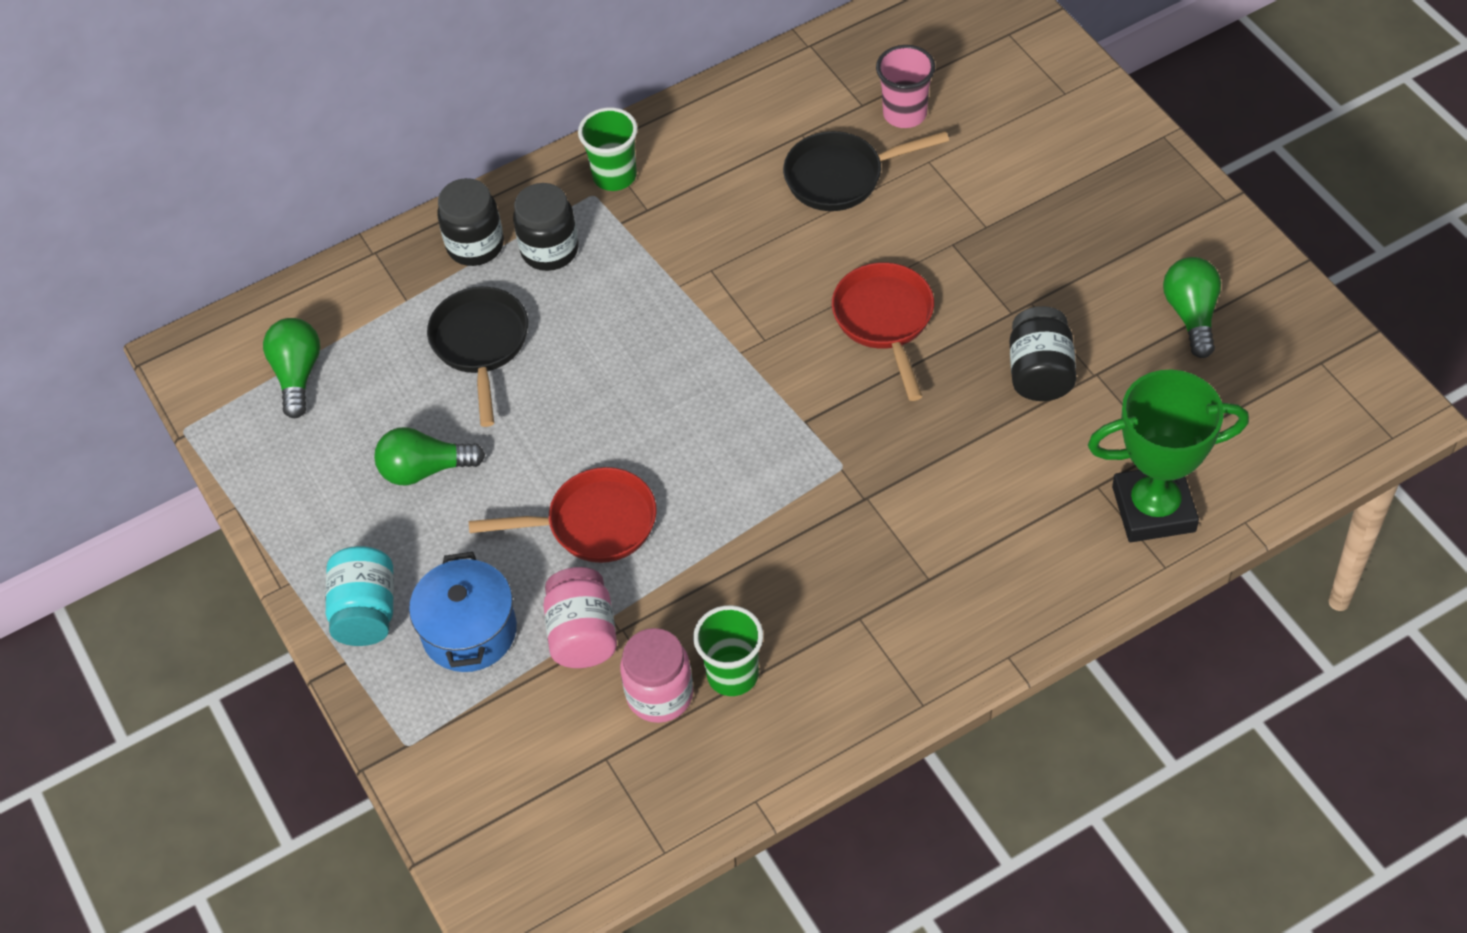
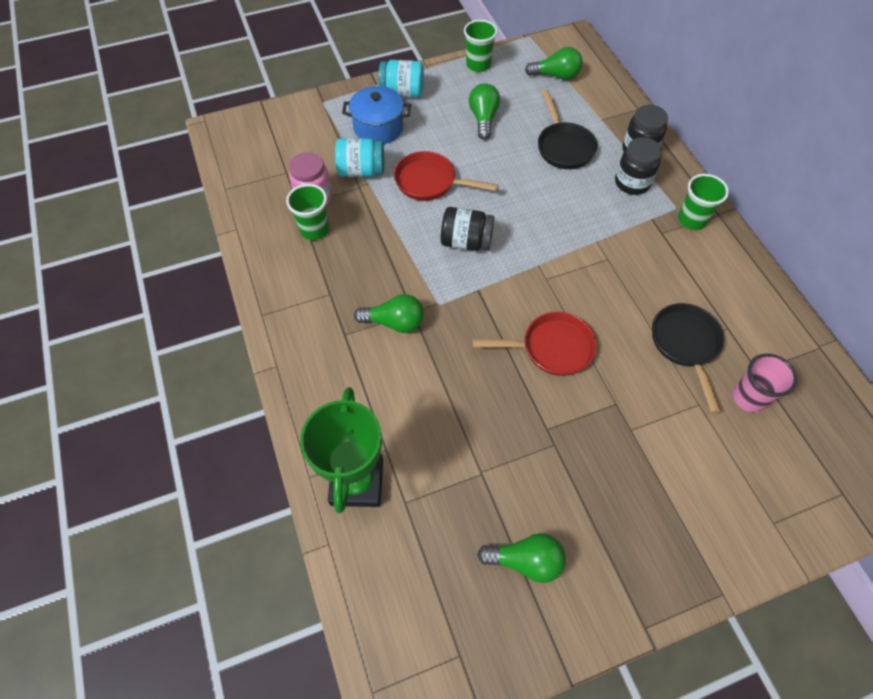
camera: 95 degrees right, 5 degrees up
black pan [427,287,528,427] -> black pan turned 75 degrees clockwise [538,90,598,169]
red pan [469,467,656,563] -> red pan turned 105 degrees clockwise [394,151,499,201]
pink jar [543,567,617,668] -> turquoise jar [335,138,384,177]
black jar [1009,306,1076,401] -> black jar moved to [441,207,495,251]
none -> green light bulb [354,294,424,333]
none -> green cup [464,19,498,72]

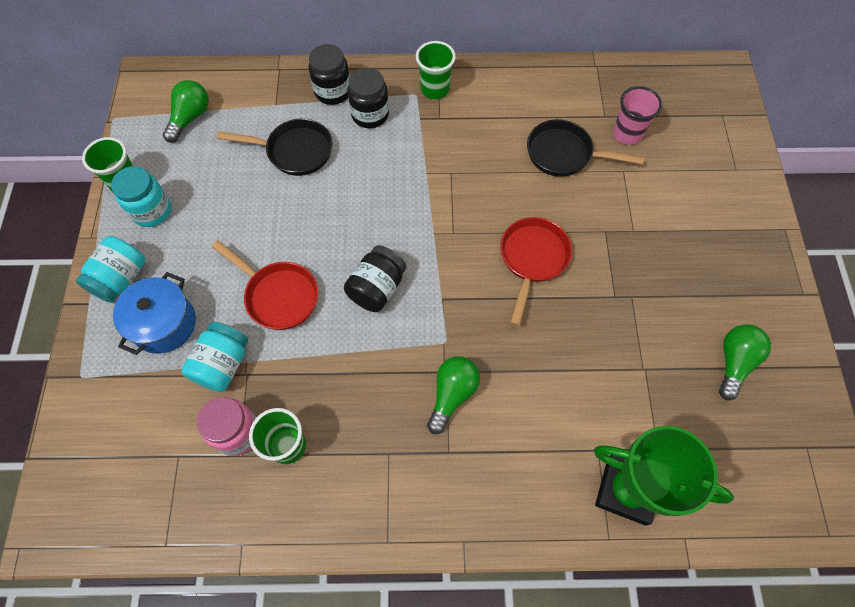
camera: 70 degrees left, 5 degrees up
red pan [394,151,499,201] -> red pan turned 90 degrees counterclockwise [212,240,318,330]
green light bulb [469,83,500,140] -> none
none -> turquoise jar [111,166,171,227]

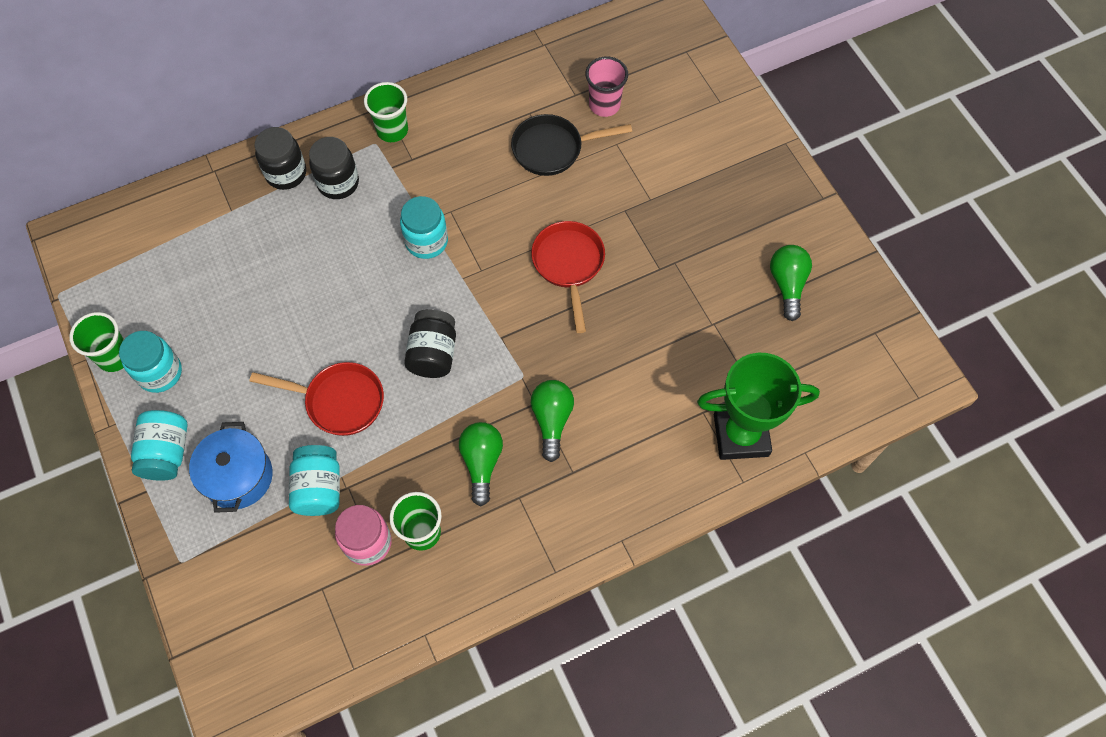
camera: 25 degrees left, 0 degrees up
green light bulb [163,80,209,143] -> green light bulb moved to [459,422,503,506]
black pan [217,119,333,176] -> none
none -> turquoise jar [400,196,448,259]

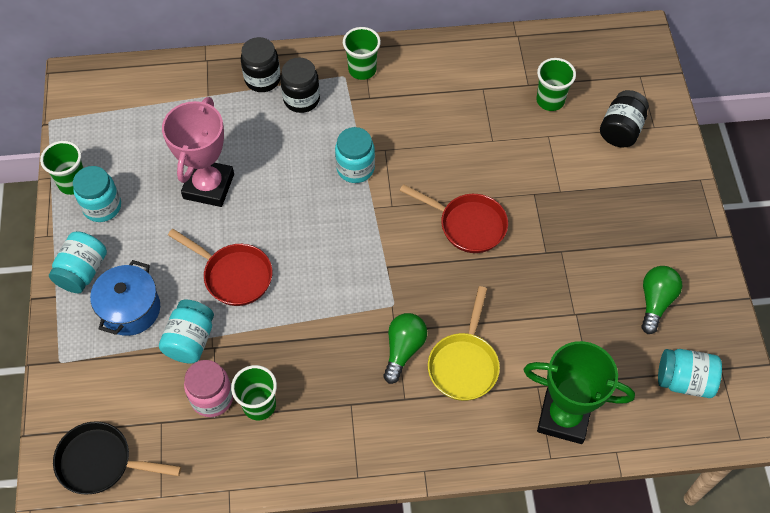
camera: 20 degrees right, 5 degrees down
black jar [404,309,456,378] -> black jar moved to [600,90,649,148]
green light bulb [459,422,503,506] -> none
black pan [511,114,632,176] -> black pan moved to [53,421,181,495]
red pan [531,221,605,333] -> red pan turned 105 degrees clockwise [400,184,508,253]
pink cup [585,56,628,117] -> green cup [536,58,576,111]
none -> pink trophy [162,97,234,207]
none -> yellow pan [428,286,500,401]
none -> turquoise jar [658,349,722,398]

